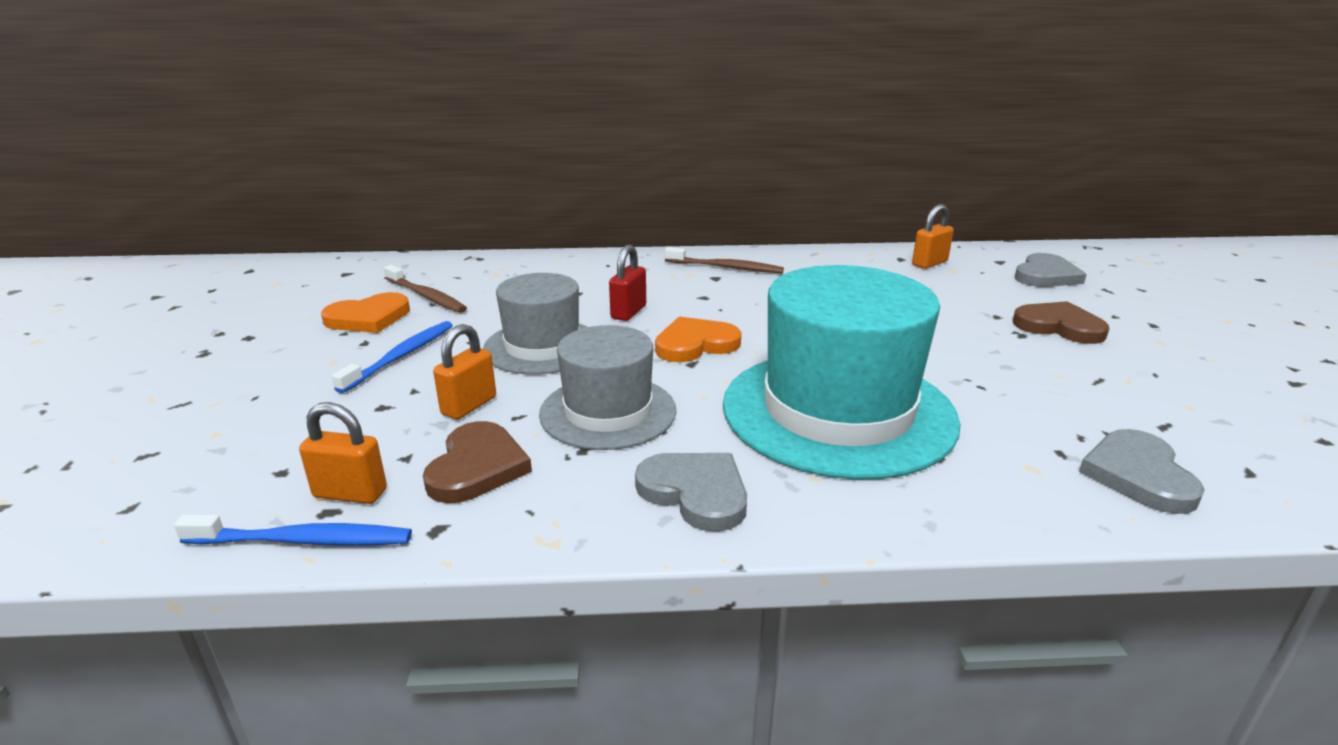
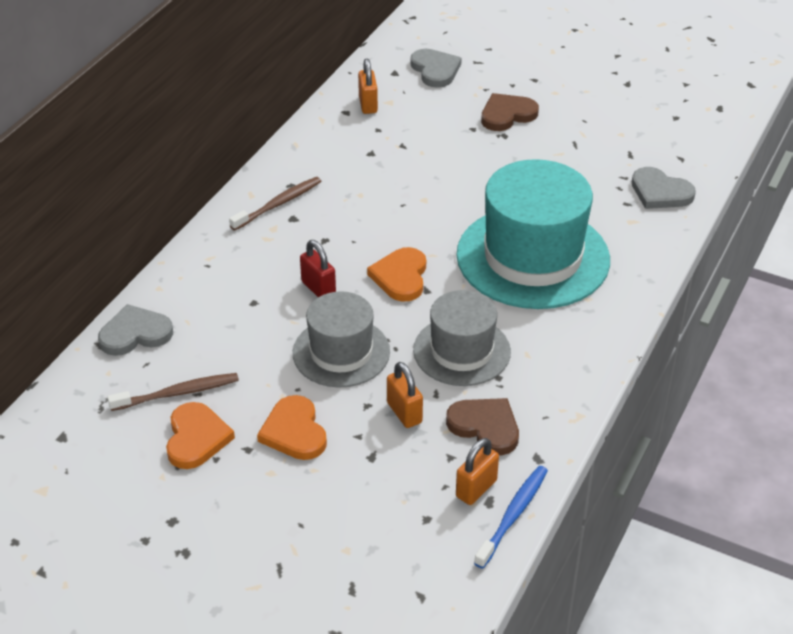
camera: 60 degrees left, 15 degrees up
blue toothbrush [332,321,453,393] -> orange heart [257,395,327,460]
grey heart [635,453,747,532] -> grey heart moved to [98,304,173,356]

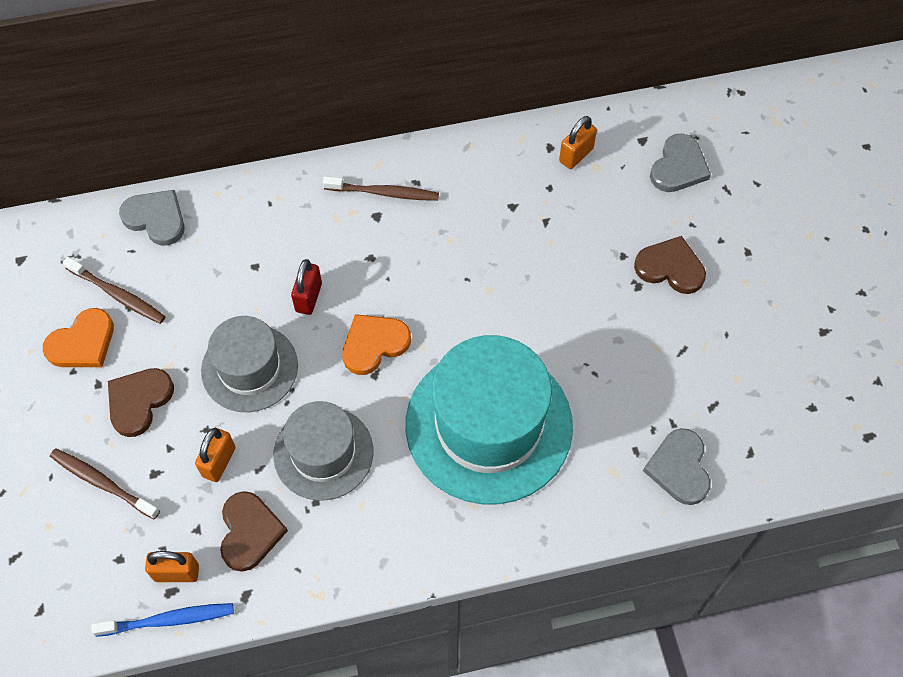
camera: 50 degrees right, 20 degrees up
orange heart [257,395,327,460] -> brown heart [108,368,174,437]
none -> brown toothbrush [50,448,160,519]

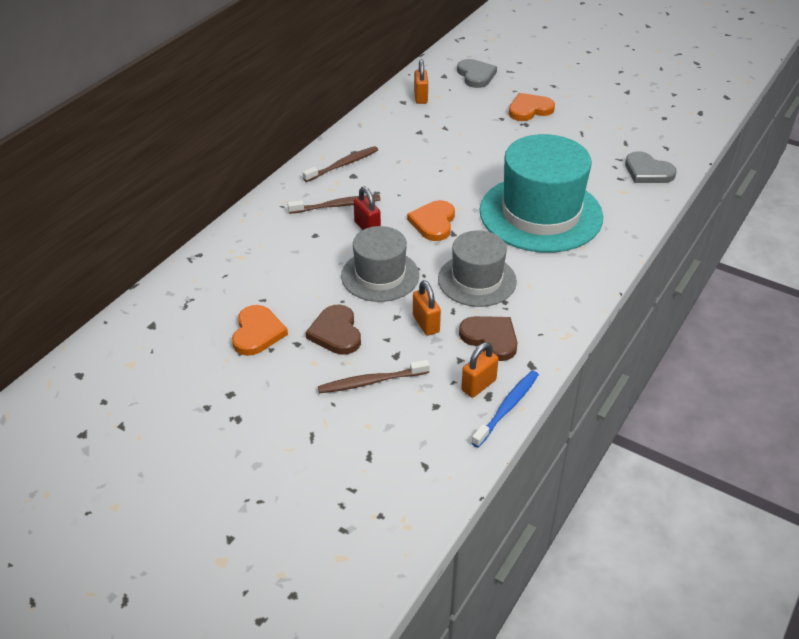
camera: 45 degrees left, 20 degrees down
brown toothbrush [63,257,166,324] -> brown toothbrush moved to [287,195,381,214]
grey heart [119,190,185,246] -> none
brown heart [634,236,706,294] -> orange heart [509,93,555,121]

